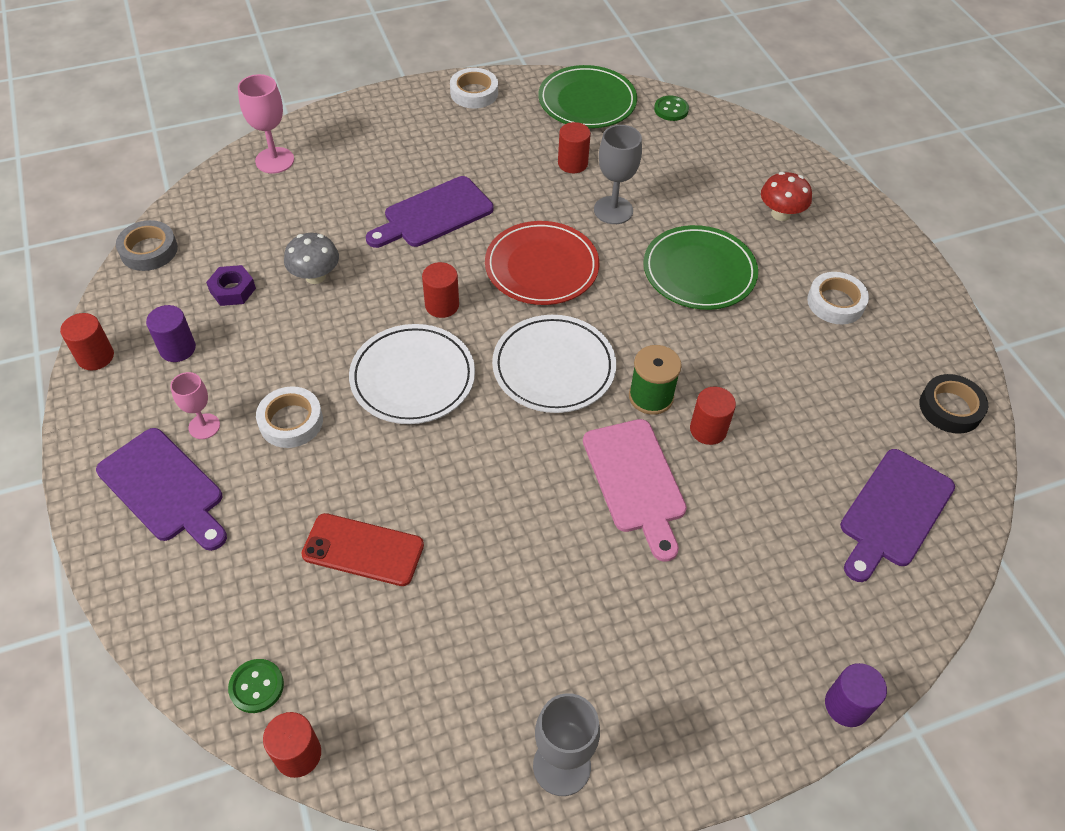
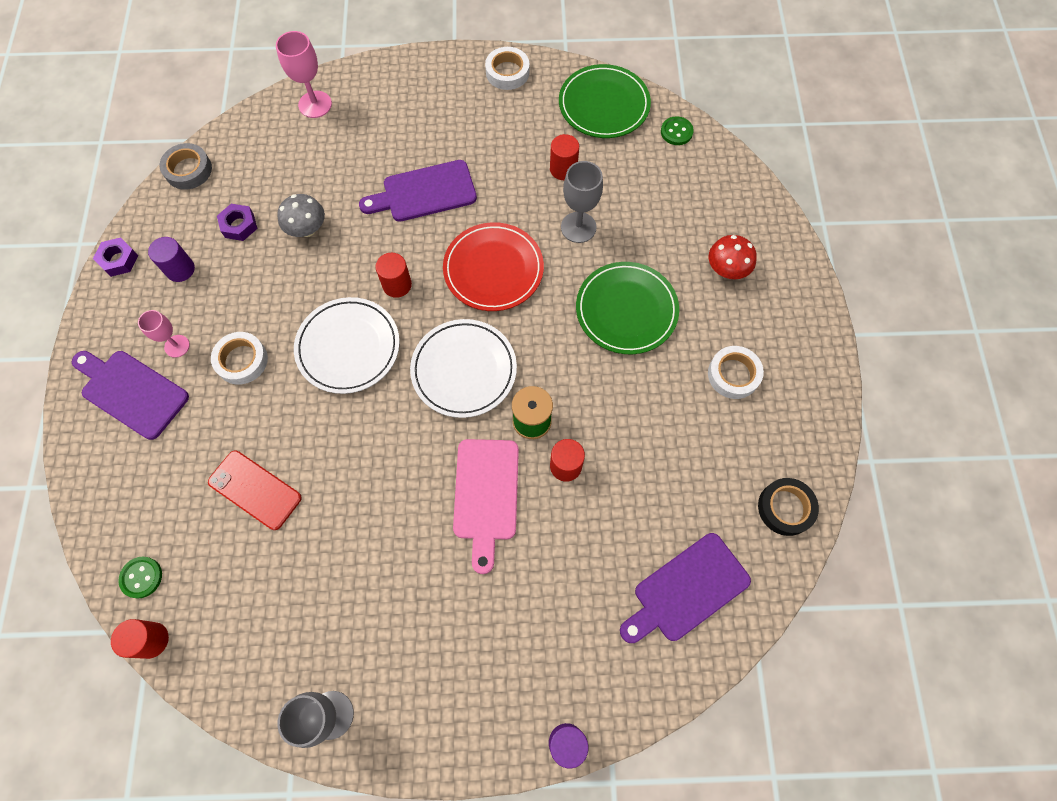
camera: 20 degrees right, 15 degrees up
red cylinder [60,313,114,370] -> purple nut [93,237,138,277]
purple cutting board [96,428,227,551] -> purple cutting board turned 150 degrees clockwise [72,351,189,440]

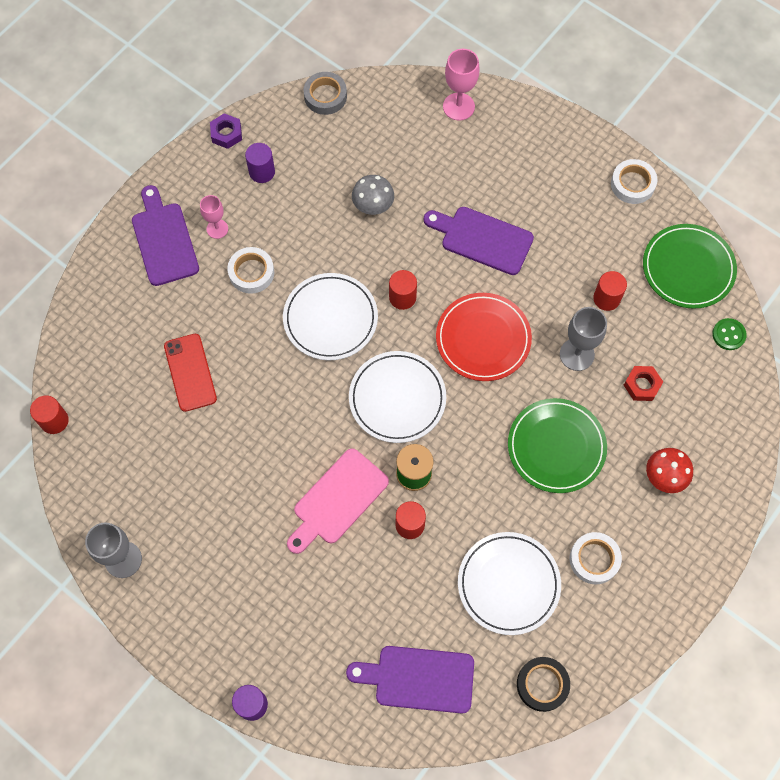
camera: 40 degrees right, 0 degrees up
green button [118,557,162,598] -> none
purple nut [217,204,257,241] -> none
none -> white plate [458,532,561,635]
none -> red nut [624,366,663,401]

